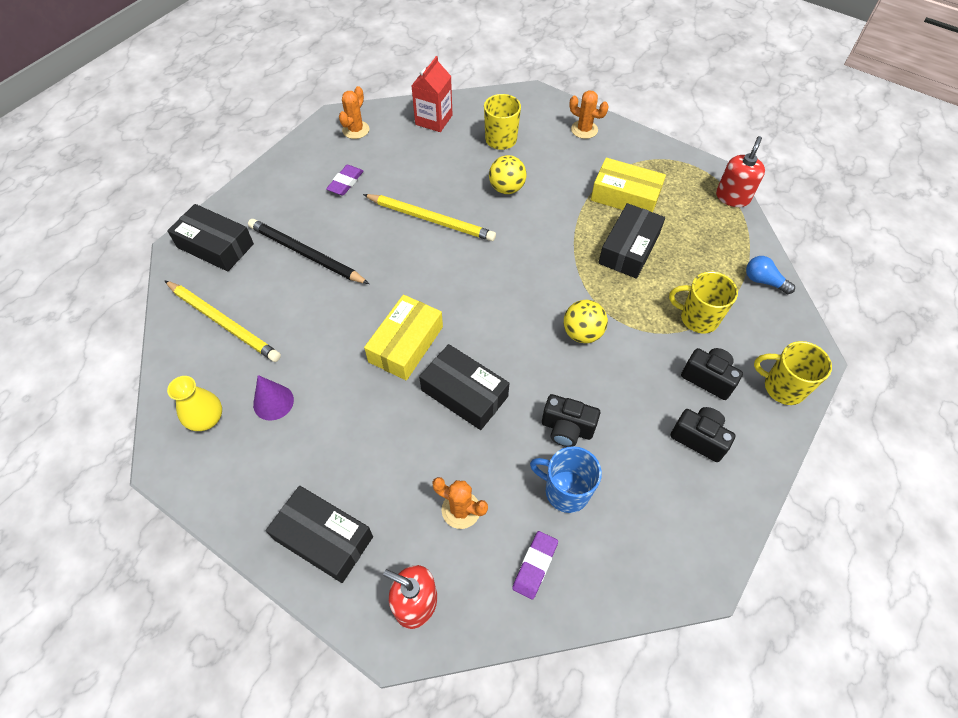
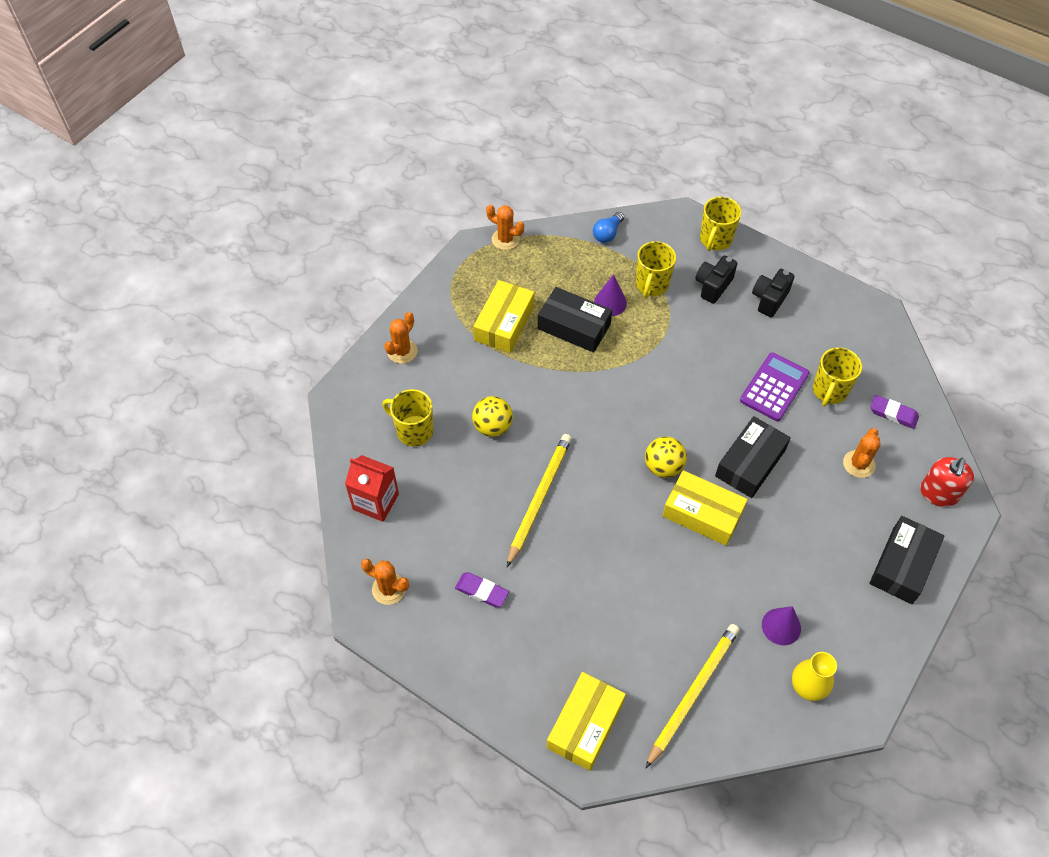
camera: 90 degrees left, 0 degrees up
black box [167,204,254,272] -> yellow box [547,672,626,771]
black pencil [248,219,369,284] -> none
blue mug [530,446,602,513] -> yellow mug [813,347,862,406]
black camera [542,394,600,447] -> purple calculator [740,353,810,421]
yellow ball [564,300,608,343] -> yellow ball moved to [645,437,687,478]
red soap dispenser [716,136,765,207] -> orange cactus [486,205,524,250]
none -> purple cone [594,274,627,316]

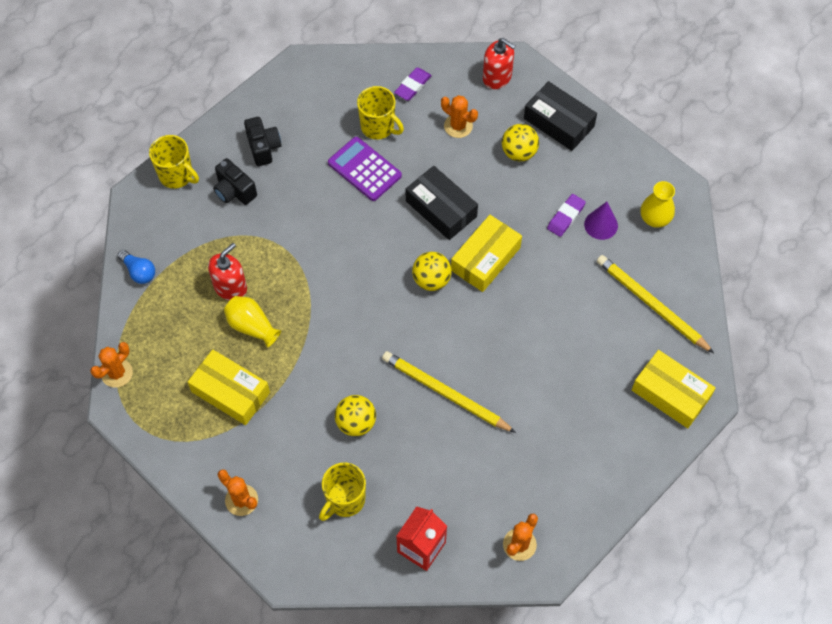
camera: 80 degrees left, 5 degrees up
purple eraser [455,572,509,607] -> purple eraser moved to [547,194,586,237]
black box [538,287,612,353] -> yellow vase [224,296,281,348]
purple cone [594,274,627,316] -> red soap dispenser [208,243,247,301]
yellow mug [636,241,676,298] -> none
black camera [752,269,795,317] -> black camera turned 150 degrees counterclockwise [244,117,281,166]
none -> yellow ball [502,124,539,161]

